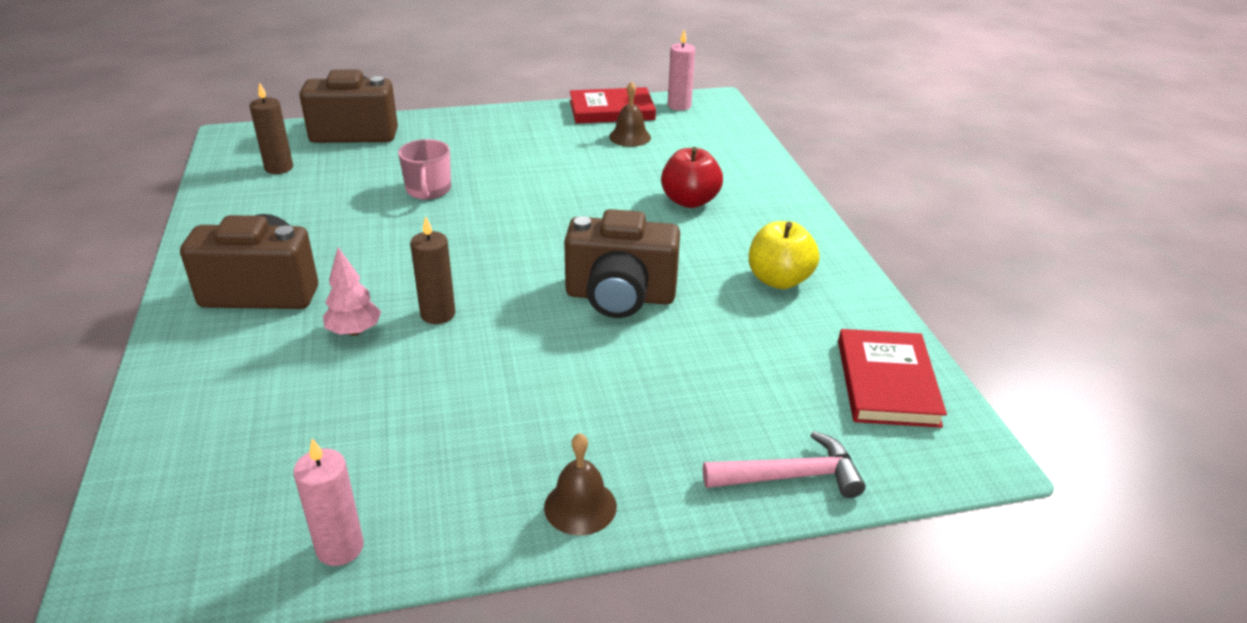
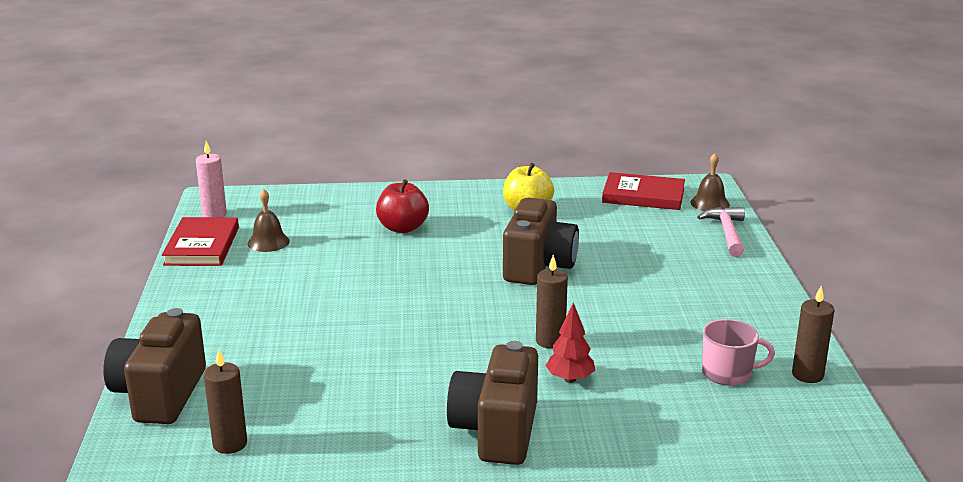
camera: 80 degrees left, 10 degrees down
pink candle [293,438,364,566] -> brown candle [792,286,834,383]
pink tree [323,247,381,336] -> red tree [546,302,595,383]
pink mug [398,139,451,199] -> pink mug moved to [702,319,775,386]
brown bell [544,433,617,536] -> brown bell moved to [690,153,730,211]

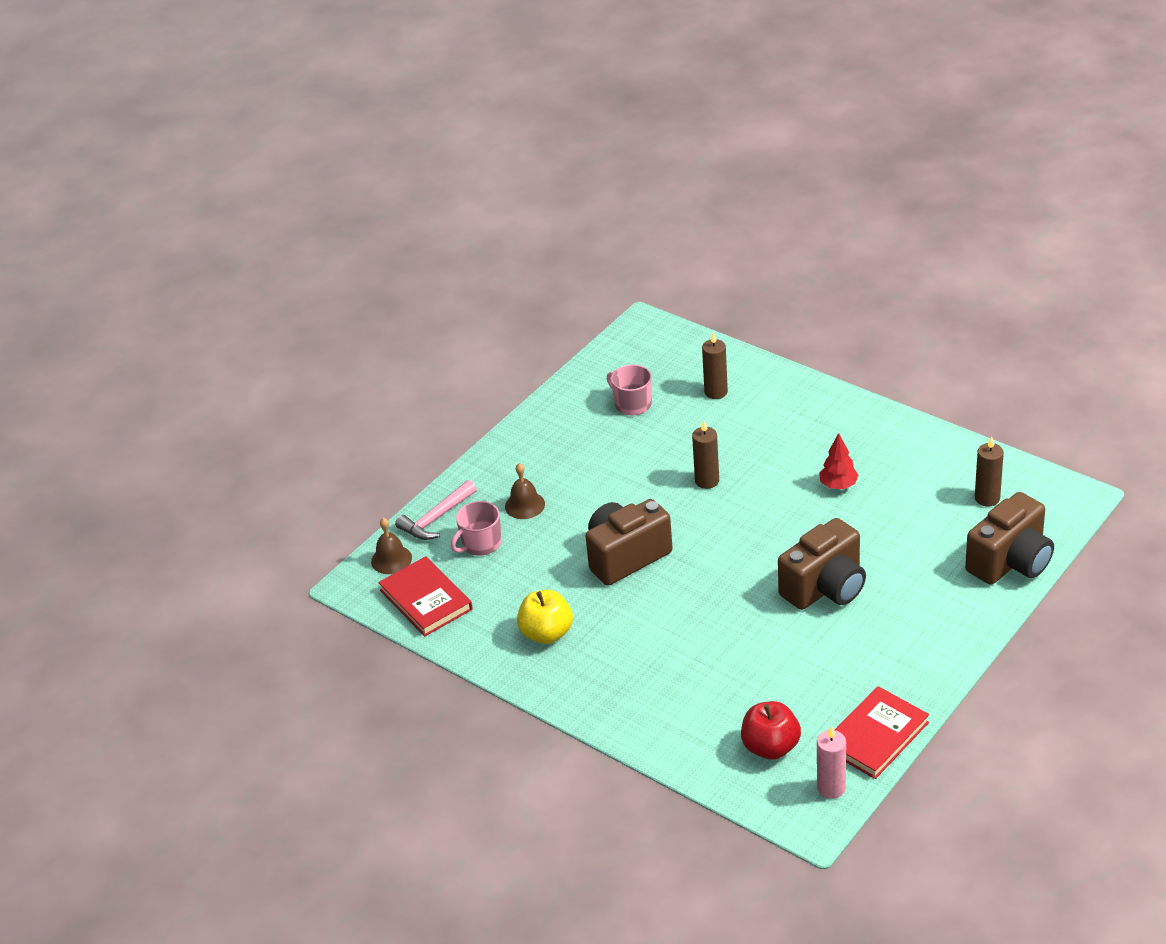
camera: 135 degrees left, 15 degrees up
brown bell [248,189,290,252] -> brown bell moved to [505,463,545,519]
red apple [376,179,429,233] -> red apple moved to [741,701,801,760]
brown camera [447,341,538,465] -> brown camera moved to [778,518,866,610]
red tree [546,302,595,383] -> red tree moved to [819,433,859,489]
brown candle [792,286,834,383] -> brown candle moved to [702,332,728,399]
none -> pink mug [451,501,501,556]

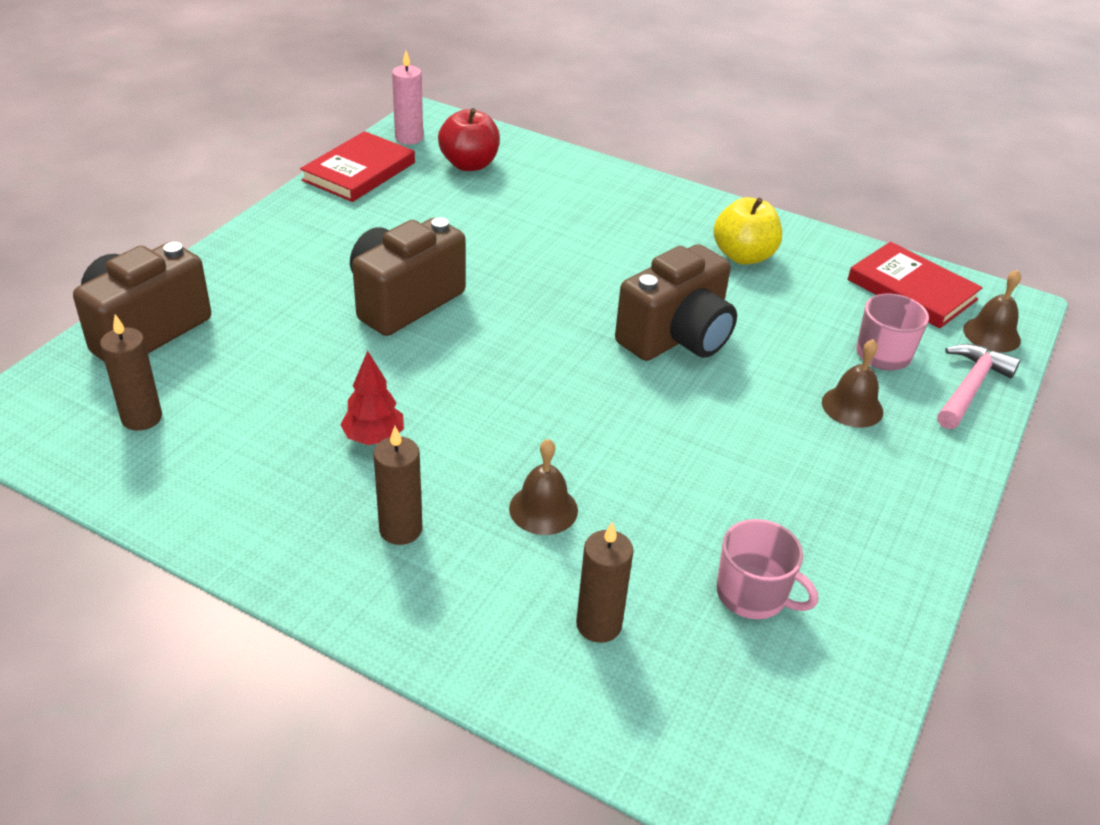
camera: 165 degrees right, 0 degrees up
brown candle [692,421,719,489] -> brown candle moved to [373,426,422,545]
none -> brown bell [509,439,578,535]

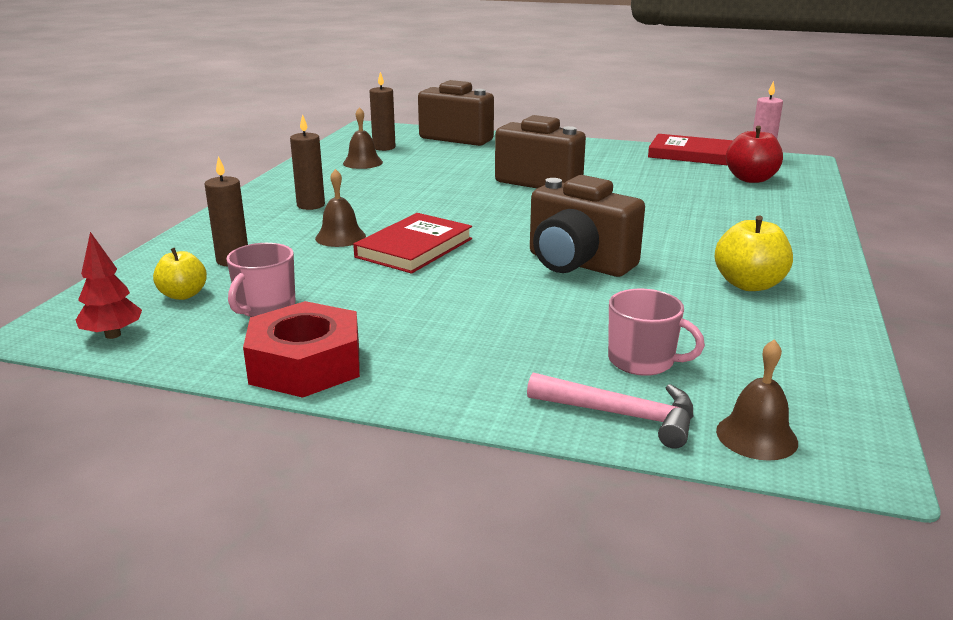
camera: 80 degrees right, 15 degrees down
red tree [340,350,404,445] -> red tree moved to [76,232,142,339]
brown bell [822,339,883,428] -> brown bell moved to [343,107,383,169]
red book [848,242,983,329] -> red book moved to [353,213,472,274]
none -> yellow apple [153,248,207,300]
none -> red nut [243,301,360,398]

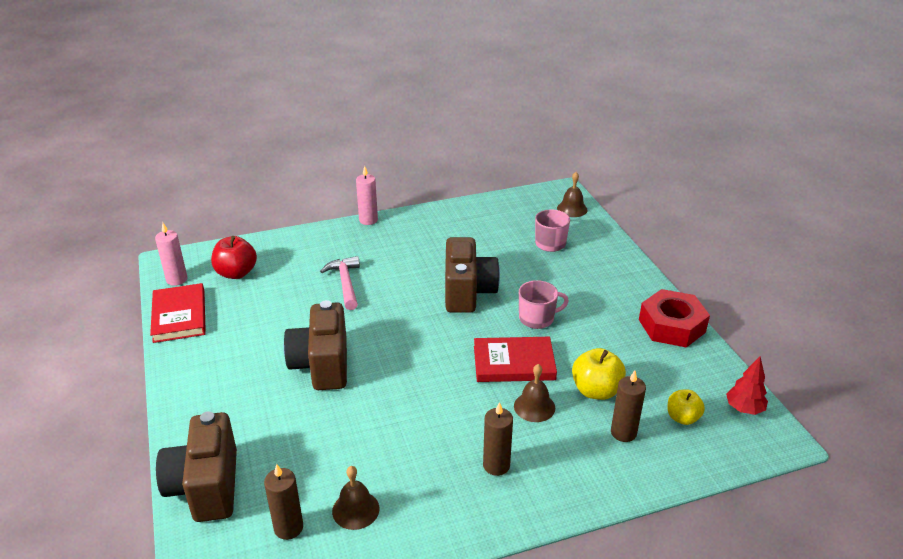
camera: 125 degrees left, 10 degrees up
pink mug [226,243,295,317] -> pink mug moved to [519,280,569,329]
pink hammer [527,372,693,449] -> pink hammer moved to [320,256,360,310]
yellow apple [715,216,793,291] -> yellow apple moved to [572,348,626,400]
none -> pink candle [356,166,378,225]

